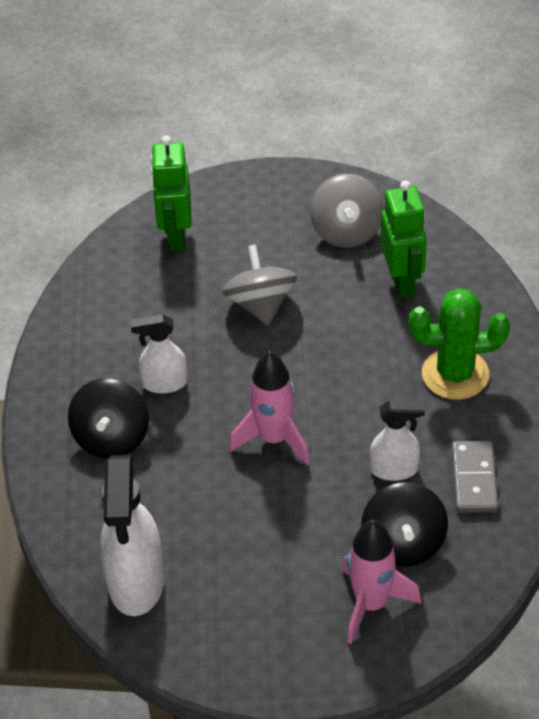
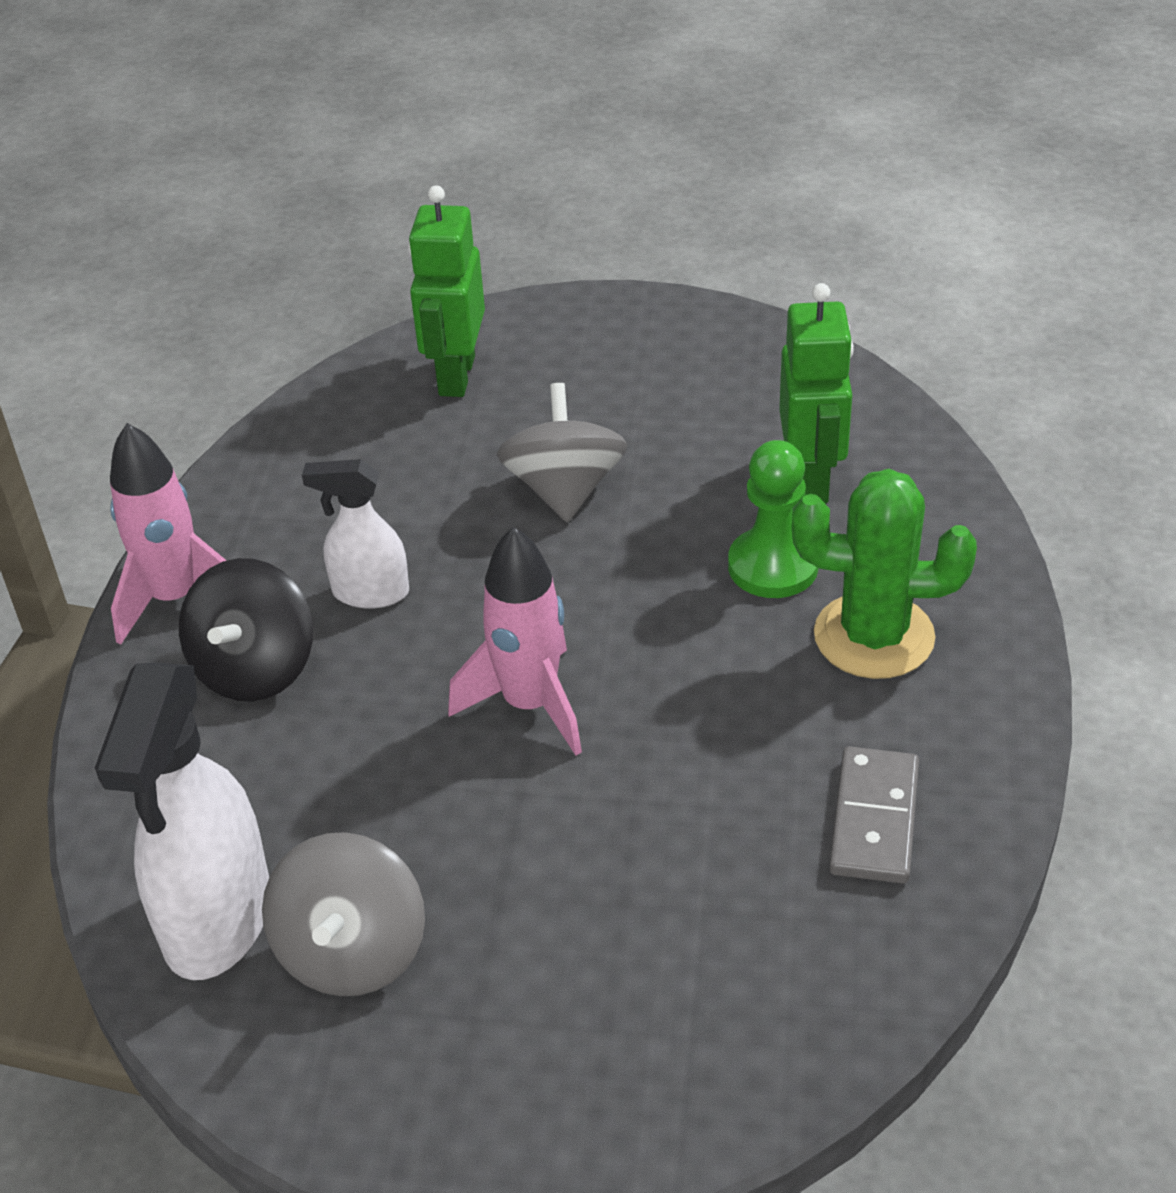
camera: 10 degrees right, 5 degrees down
grey spinning top [310,174,384,248] -> grey spinning top moved to [262,832,425,996]
pink rocket [342,520,421,644] -> pink rocket moved to [110,423,227,645]
black spinning top [361,482,448,567] -> none
white spray bottle [370,400,425,481] -> none
none -> green pawn [728,440,818,598]

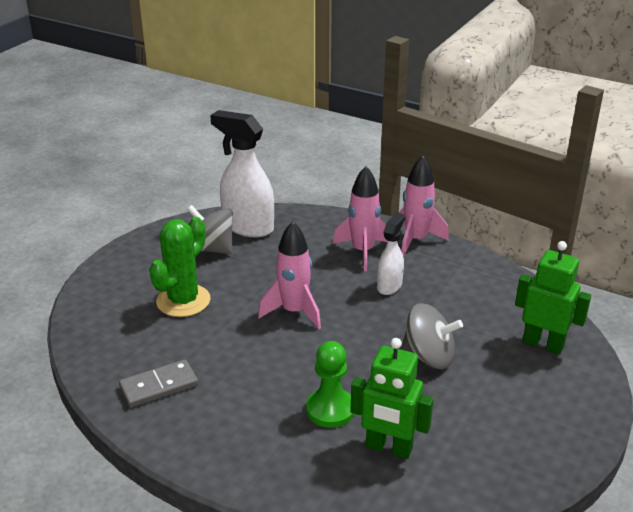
camera: 110 degrees right, 10 degrees down
black spinning top [179,558,313,701] -> pink rocket [333,166,387,271]
green cactus [792,469,977,679] -> green cactus moved to [149,217,211,317]
grey domino [829,746,919,884] -> grey domino turned 60 degrees counterclockwise [119,360,198,407]

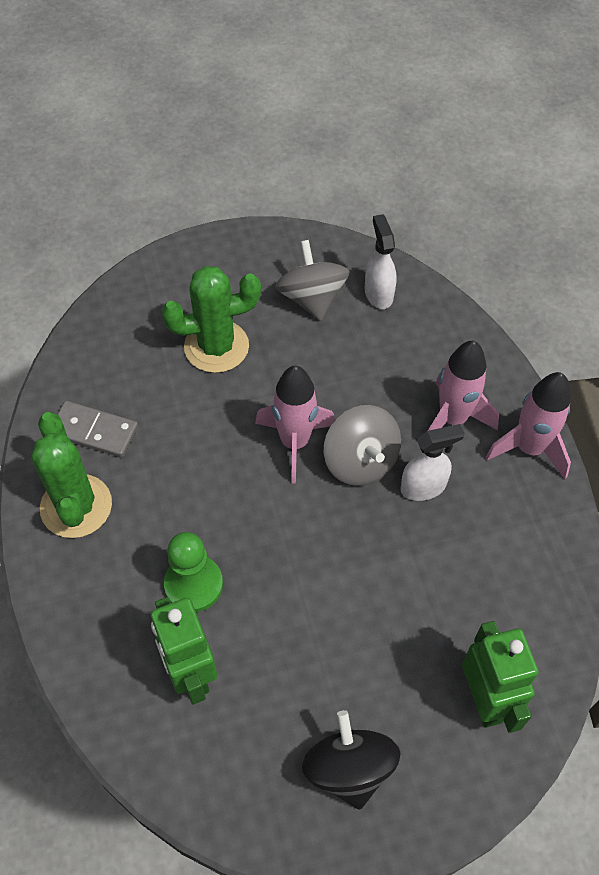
camera: 45 degrees right, 25 degrees up
white spray bottle [210,110,274,237] -> white spray bottle [365,214,397,309], size x0.57
grey spinning top [401,303,463,369] -> grey spinning top moved to [324,405,401,486]
none -> green cactus [31,412,112,538]
none -> black spinning top [302,710,400,809]

